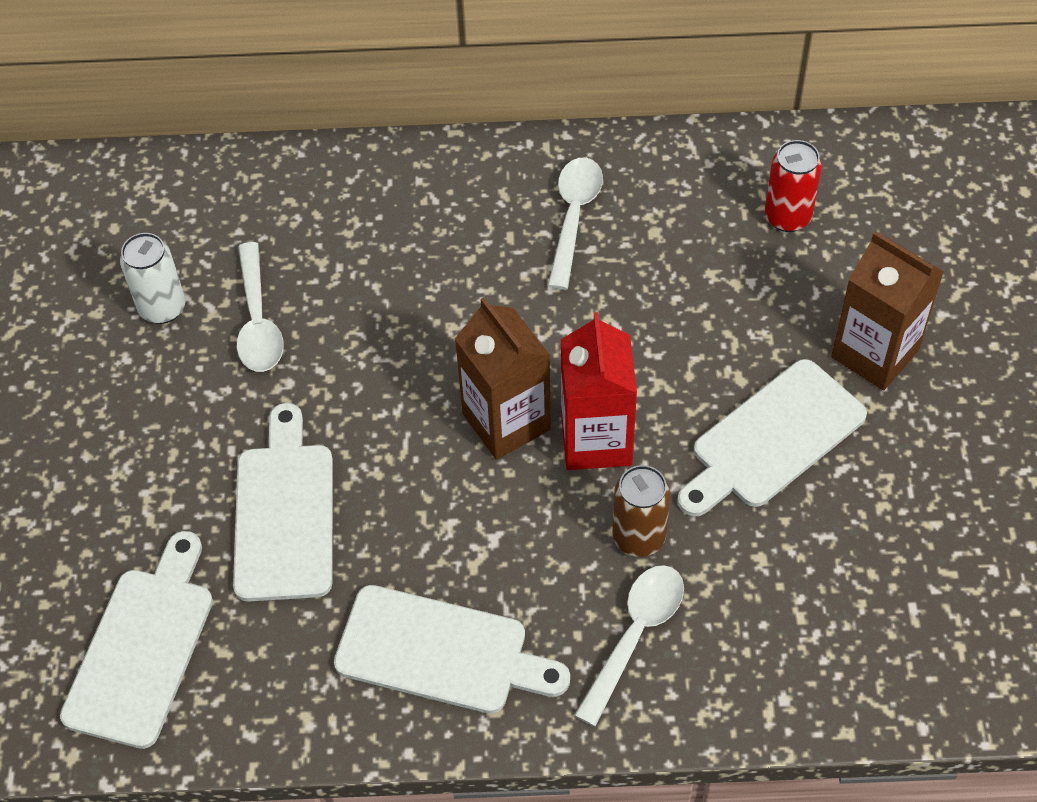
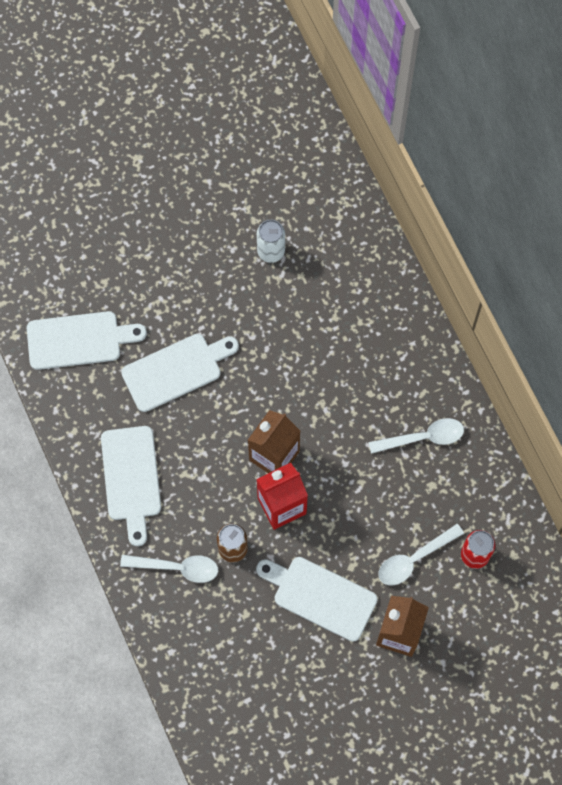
camera: 65 degrees right, 15 degrees up
white spoon [237,242,284,372] -> white spoon moved to [378,524,464,585]

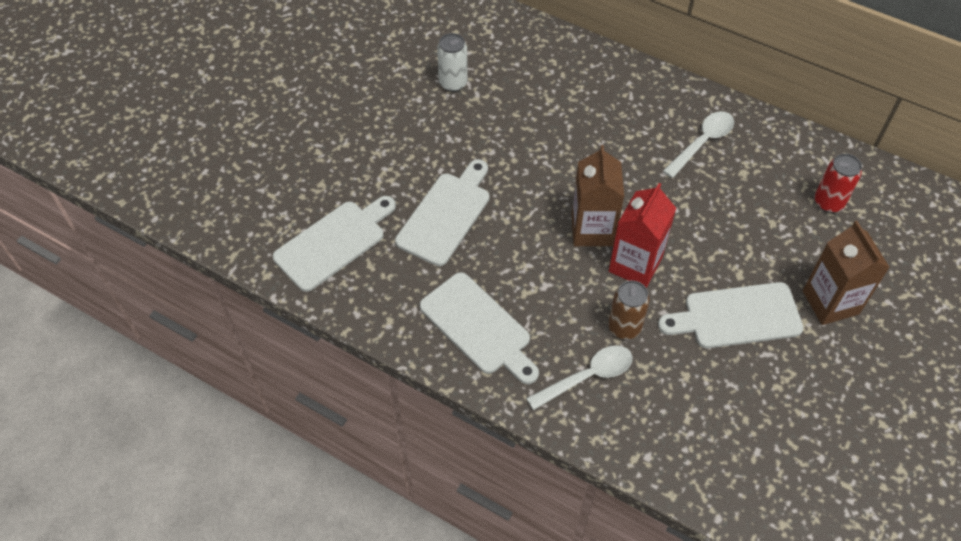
camera: 35 degrees left, 15 degrees down
white spoon [378,524,464,585] -> none

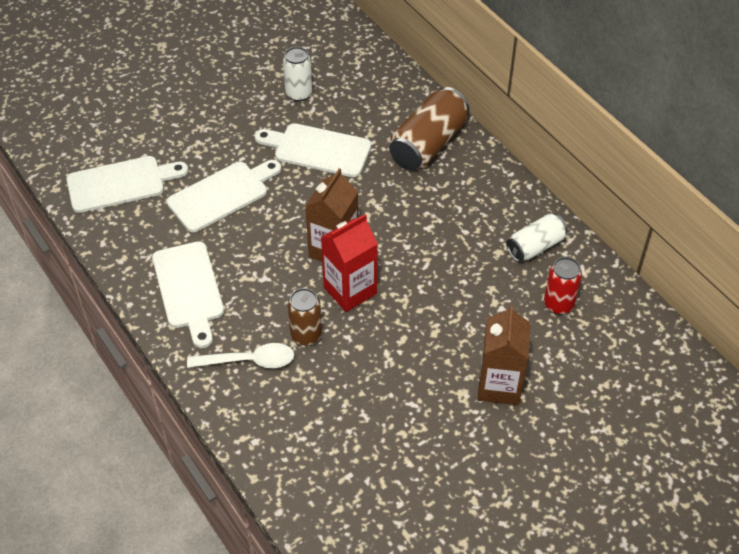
camera: 25 degrees right, 5 degrees down
white cutting board [658,282,804,348] -> white cutting board moved to [255,123,371,177]
white spoon [663,111,734,178] -> none
none -> brown can [389,87,470,170]
none -> white can [506,214,568,262]

